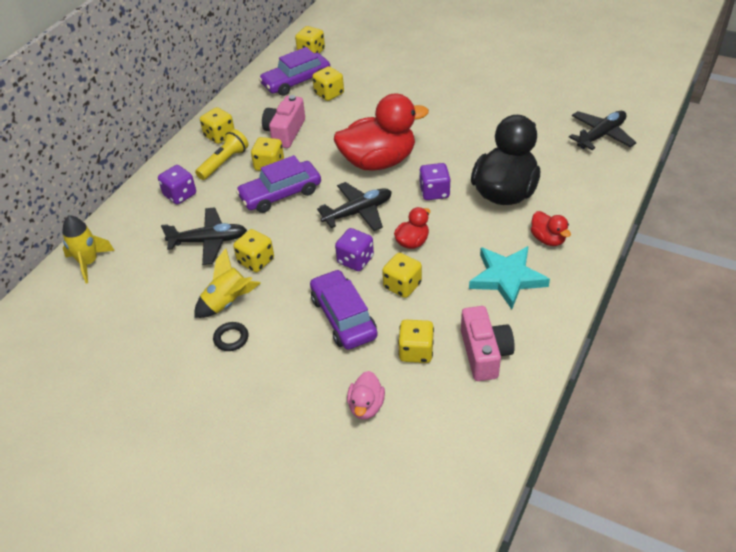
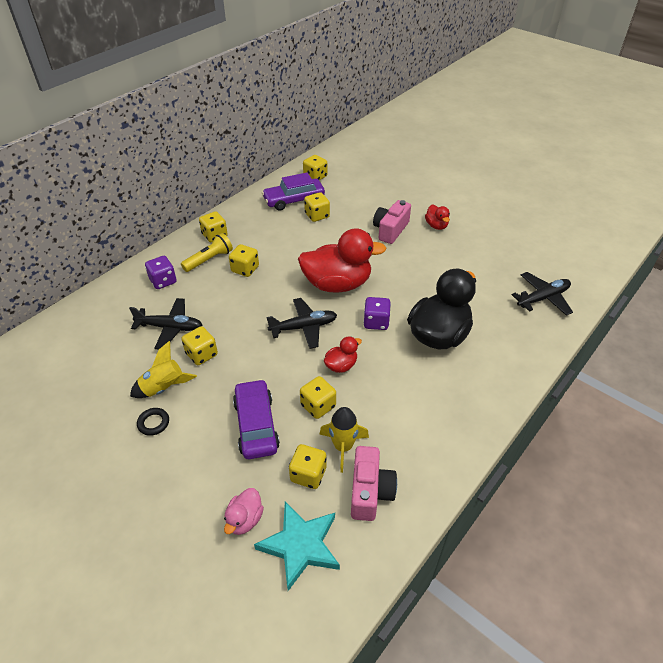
camera: 10 degrees right, 0 degrees up
yellow rocket [62,215,115,283] -> yellow rocket moved to [320,407,369,473]
purple car [236,155,321,213] -> none
pink camera [262,95,305,148] -> pink camera moved to [373,200,411,244]
purple dice [335,228,374,271] -> none
turquoise star [469,246,550,309] -> turquoise star moved to [254,502,340,591]
red duck [531,211,571,246] -> red duck moved to [425,204,450,230]

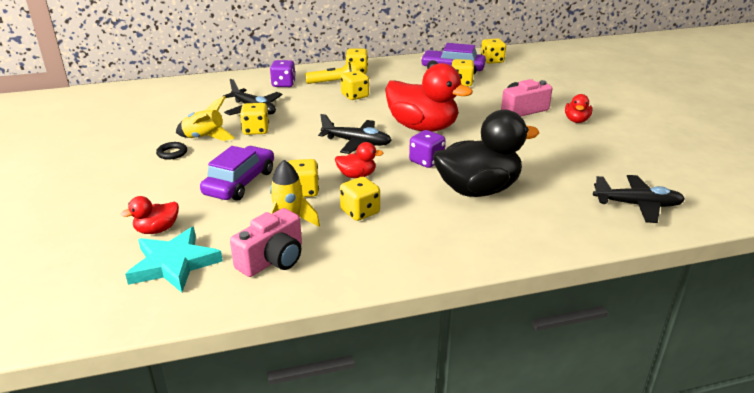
camera: 35 degrees right, 15 degrees down
pink duck [224,488,264,535] -> red duck [121,196,179,234]
yellow dice [289,444,327,489] -> yellow dice moved to [340,177,380,221]

